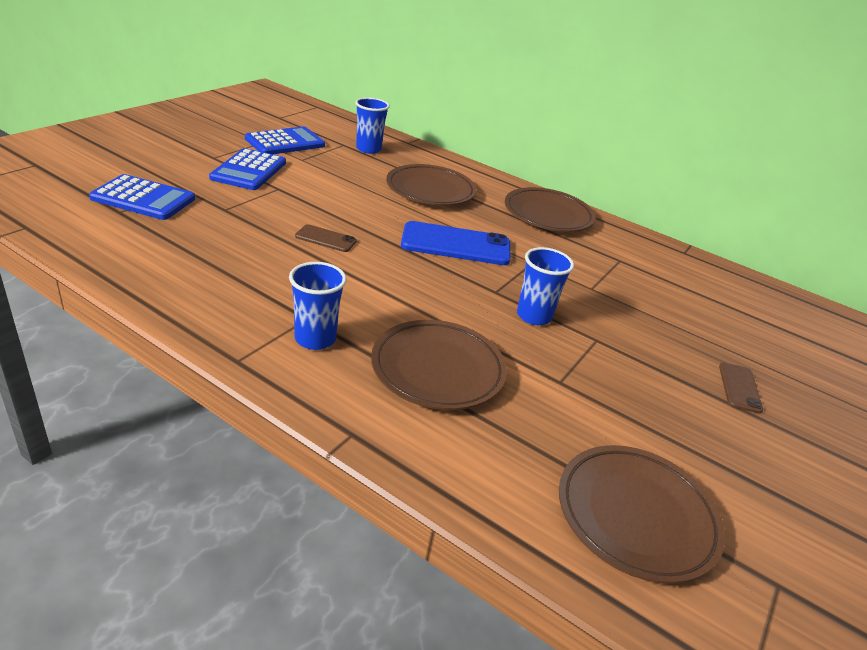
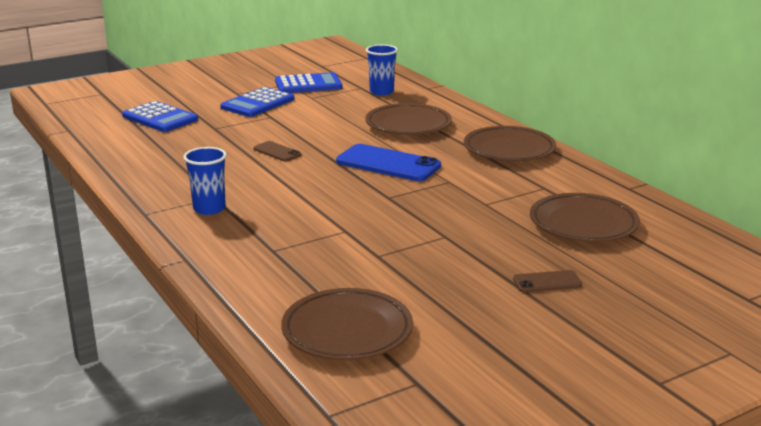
camera: 30 degrees right, 10 degrees down
brown plate [371,320,507,410] -> brown plate moved to [530,193,640,242]
blue cup [517,247,574,325] -> none
brown phone [719,363,763,414] -> brown phone turned 45 degrees clockwise [513,270,582,292]

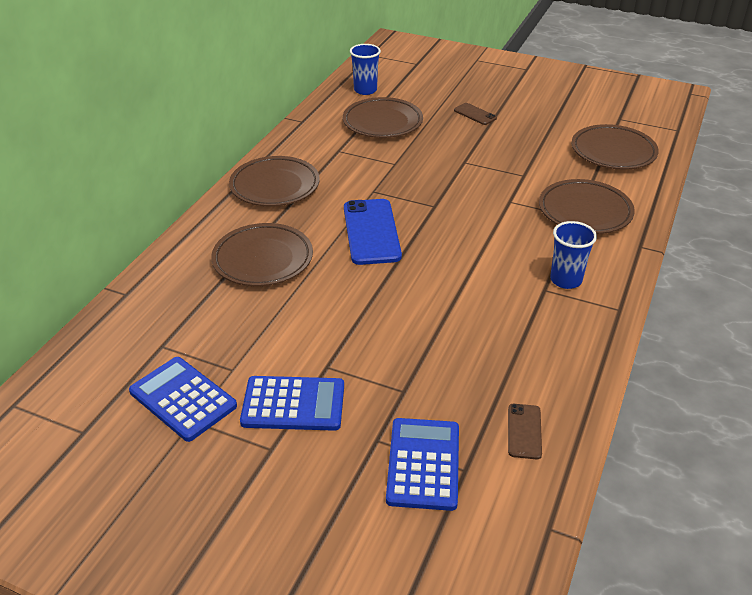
camera: 125 degrees left, 15 degrees up
brown phone [253,141,301,161] -> brown phone moved to [508,404,542,459]
blue cup [366,44,398,96] -> blue cup moved to [350,44,381,95]
none -> brown plate [539,179,635,234]

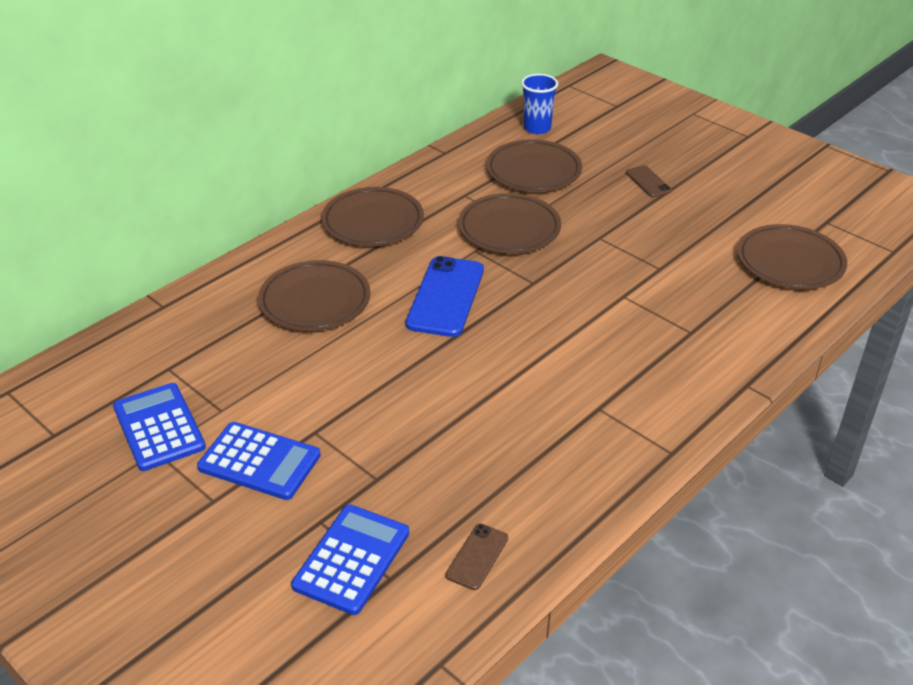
camera: 20 degrees right, 0 degrees up
brown plate [539,179,635,234] -> brown plate moved to [458,193,561,254]
blue cup [550,221,597,289] -> none

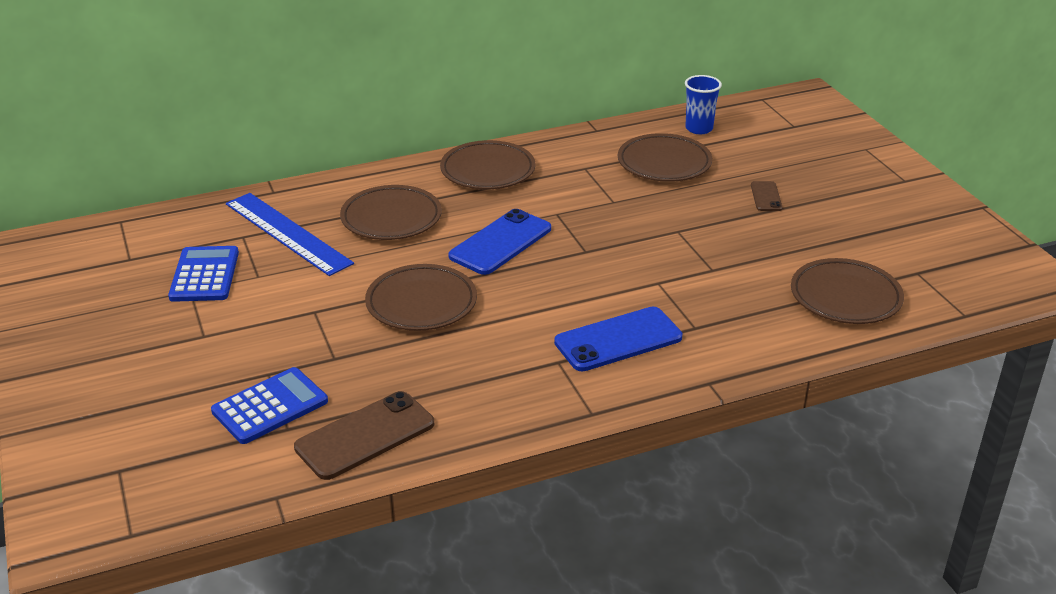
camera: 25 degrees right, 5 degrees down
blue calculator [197,422,321,500] -> none
brown phone [446,524,508,590] -> brown phone [294,391,434,480], size x1.96
brown plate [458,193,561,254] -> brown plate moved to [365,264,477,331]
none -> blue ruler [226,193,354,276]
none -> blue phone [554,307,682,371]

